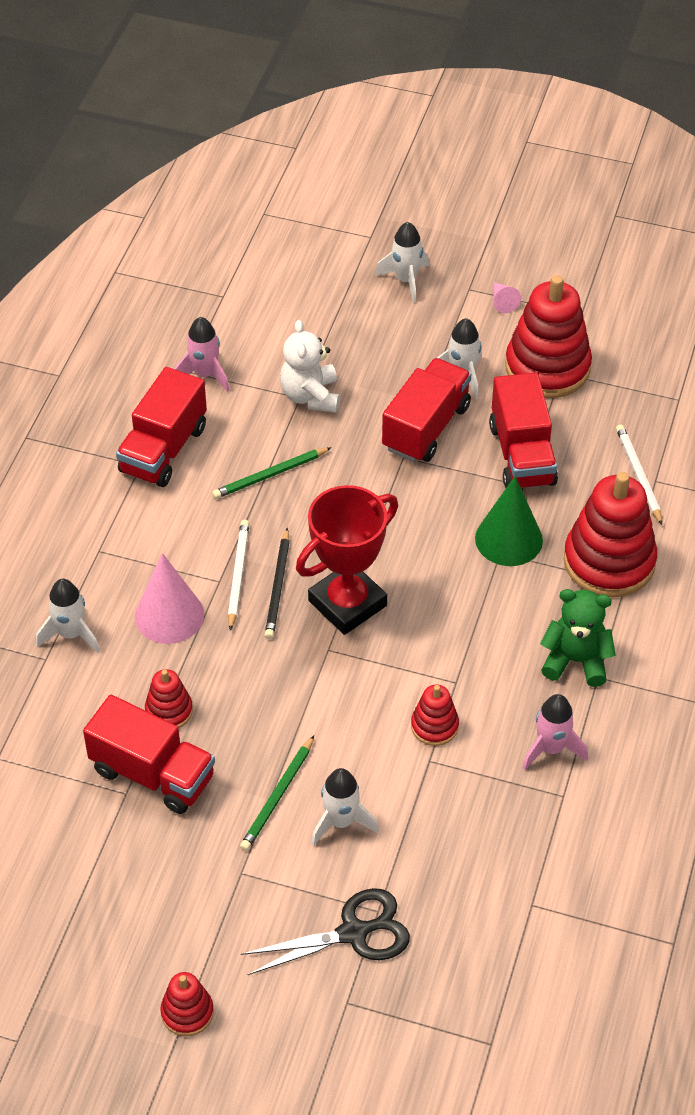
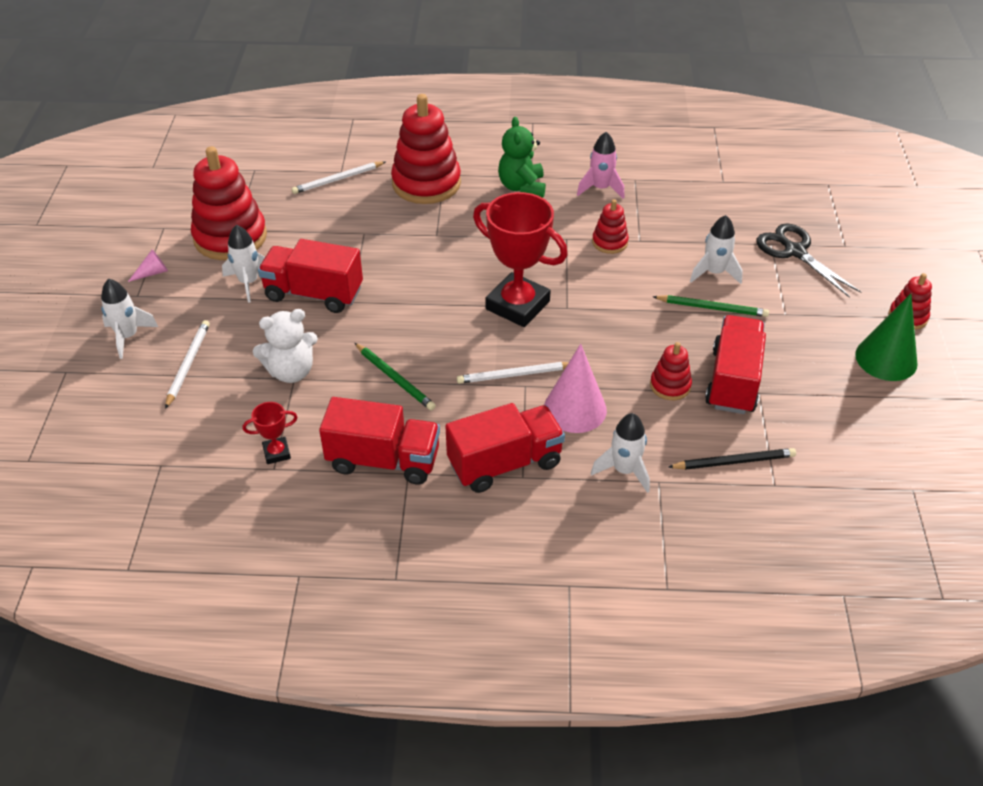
camera: 105 degrees left, 5 degrees down
pink rocket [174,317,230,392] -> red trophy [243,402,298,464]
black pencil [265,528,290,639] -> black pencil moved to [668,448,796,470]
green cone [475,476,543,566] -> green cone moved to [855,294,918,381]
red truck [489,373,558,488] -> red truck moved to [445,403,565,493]
none -> white pencil [165,320,210,409]

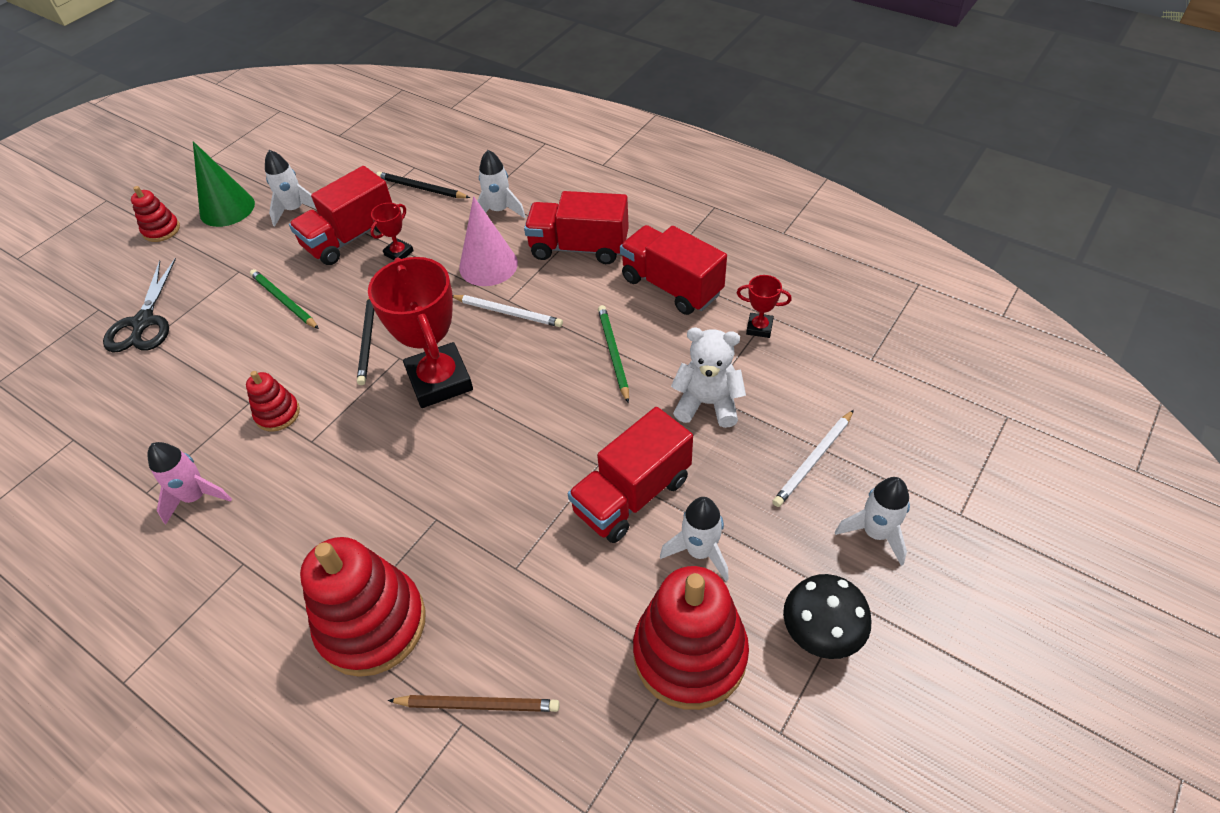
camera: 145 degrees left, 5 degrees up
pink cone [128,250,168,282] -> black mushroom [783,574,871,659]
red truck [258,239,363,313] -> red truck turned 90 degrees clockwise [568,407,693,543]
white pencil [291,161,386,194] -> brown pencil [388,695,560,712]
green teddy bear [498,117,546,198] -> none
red stacking toy [650,342,692,400] -> red trophy [370,203,414,260]
white rocket [690,215,743,284] -> white rocket moved to [265,150,316,226]
none -> black pencil [357,297,374,385]

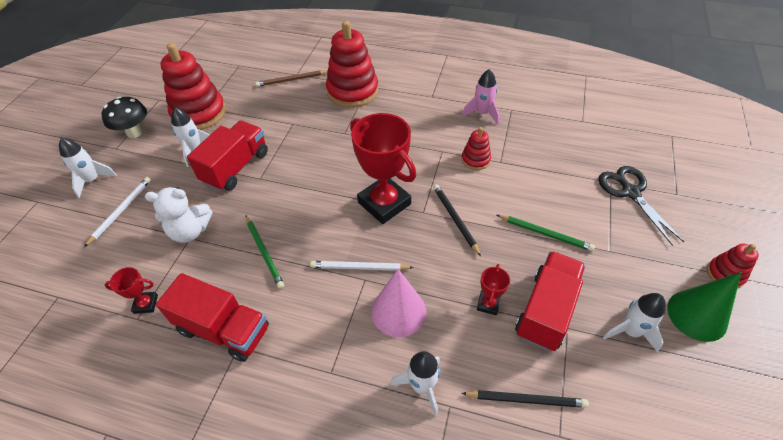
camera: 160 degrees right, 0 degrees up
red truck [524,191,629,264] -> none

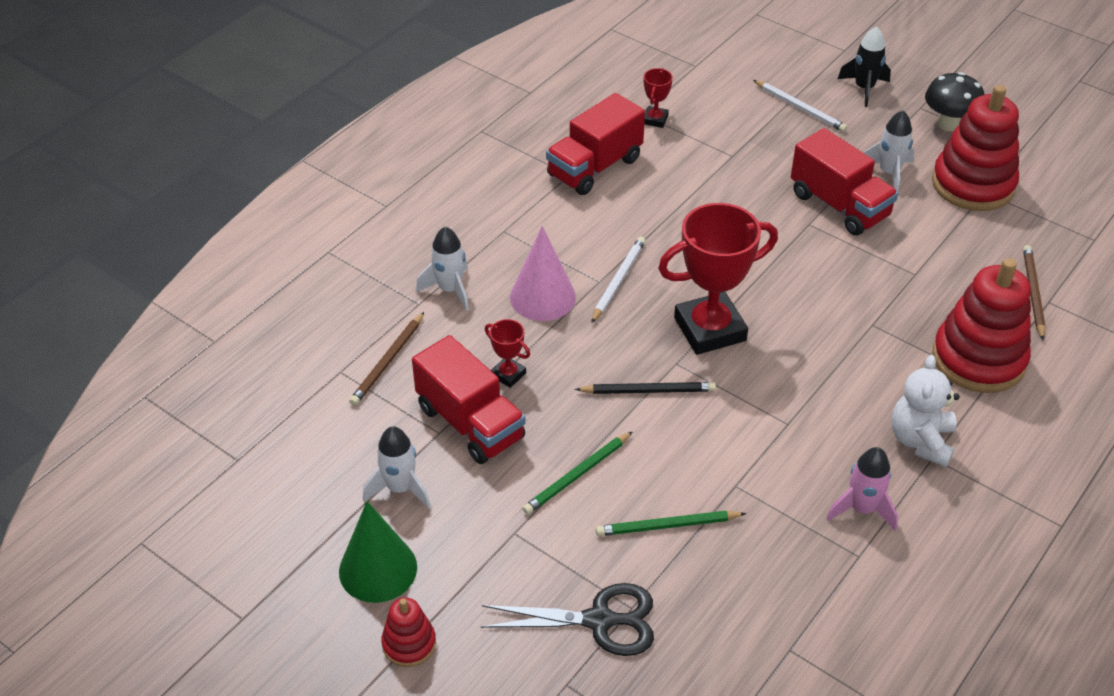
camera: 110 degrees right, 5 degrees down
white rocket [59,138,117,198] -> black rocket [838,26,891,107]
white teddy bear [145,187,213,243] -> white teddy bear moved to [891,355,959,467]
green pencil [246,215,284,289] -> green pencil moved to [596,511,746,536]
black pencil [461,390,589,408] -> brown pencil [349,312,424,406]
red stacking toy [462,127,491,170] -> none

